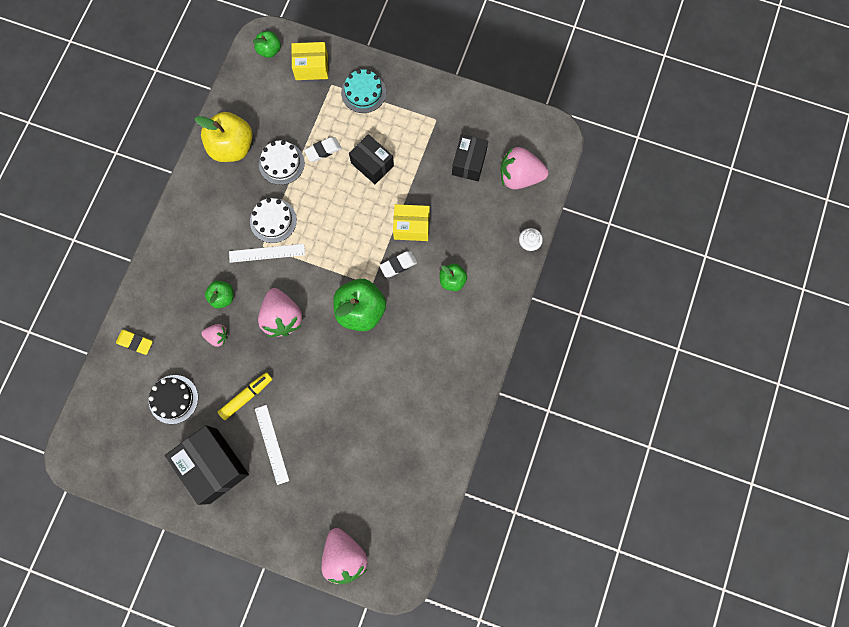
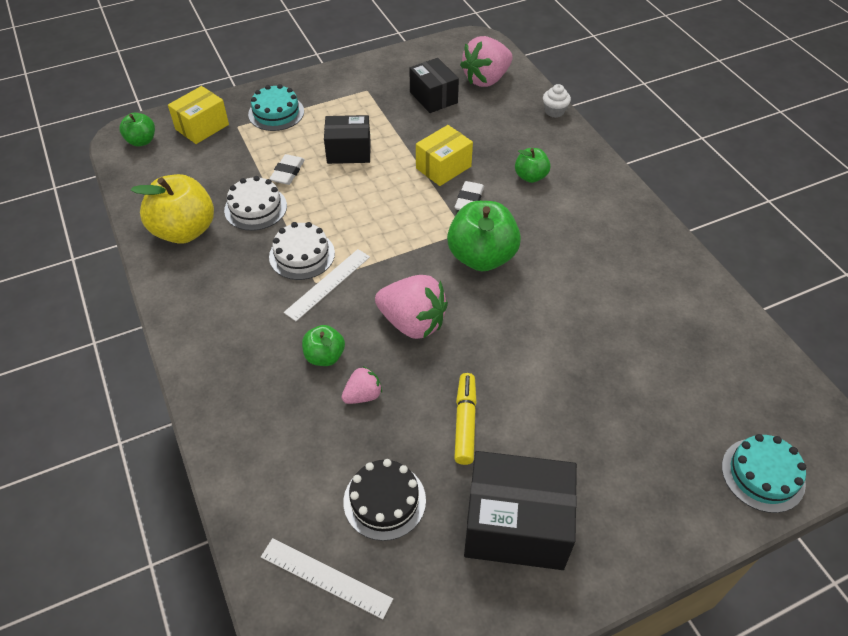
camera: 45 degrees left, 25 degrees down
yellow eraser [116,330,153,355] -> none
white ruler [255,405,289,485] -> white ruler moved to [261,538,393,619]
pink strawberry [321,528,368,584] -> turquoise cake [722,434,806,513]

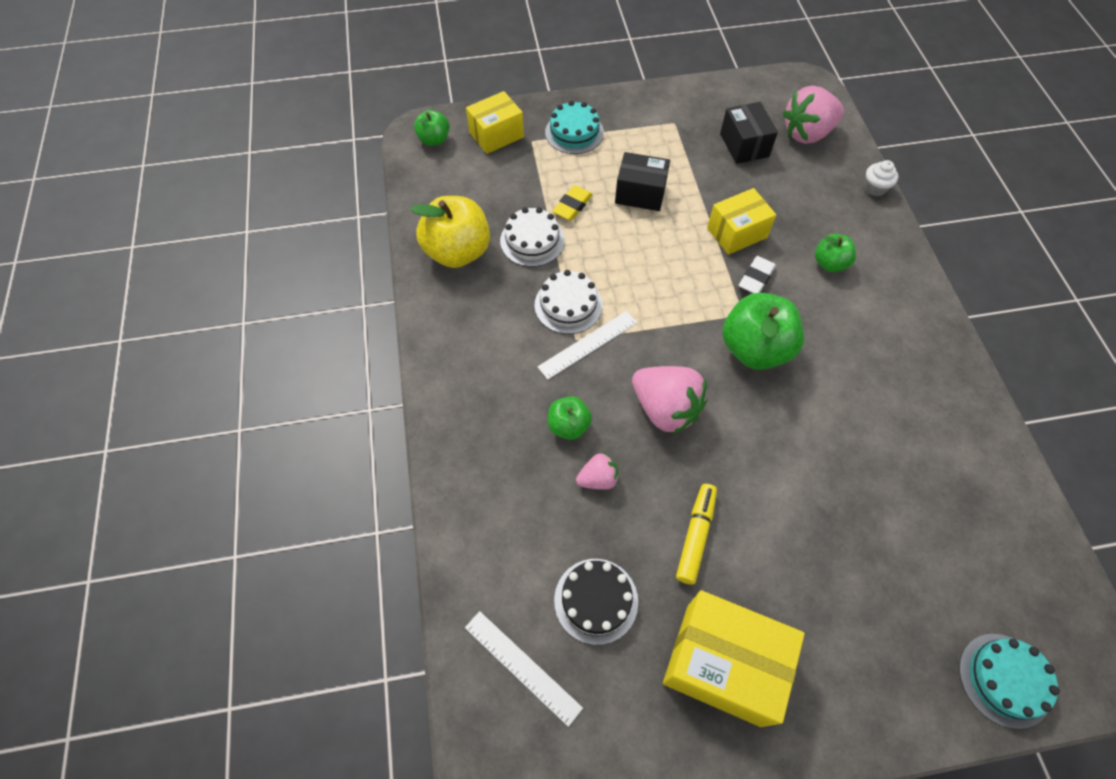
camera: 15 degrees right, 10 degrees up
white eraser [270,154,305,185] -> yellow eraser [552,185,593,221]
black box [464,451,577,570] -> yellow box [663,590,805,727]

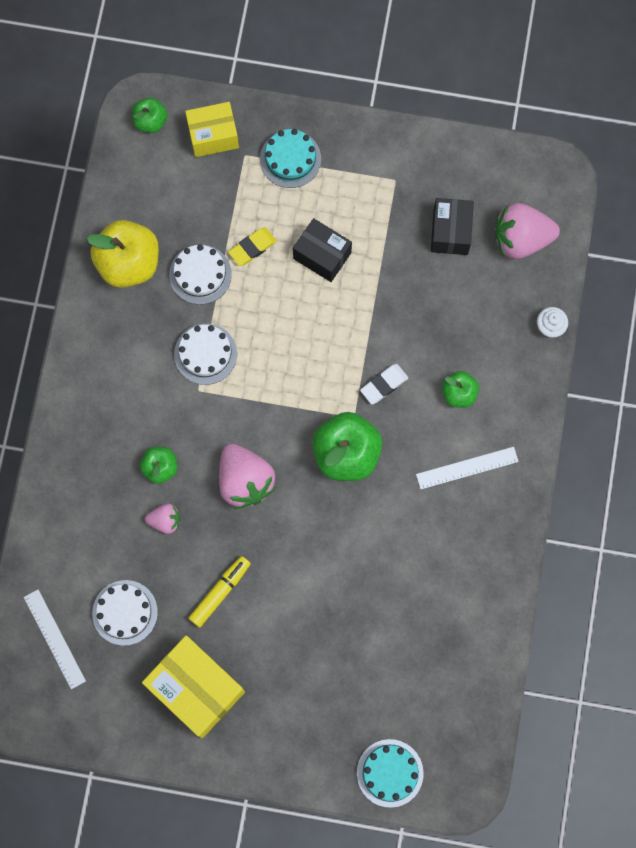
camera: 20 degrees right, 15 degrees up
white ruler [537,311,637,380] -> white ruler moved to [416,447,519,489]
black cake [554,559,638,645] -> white cake [92,580,158,646]
yellow box [707,188,776,255] -> none

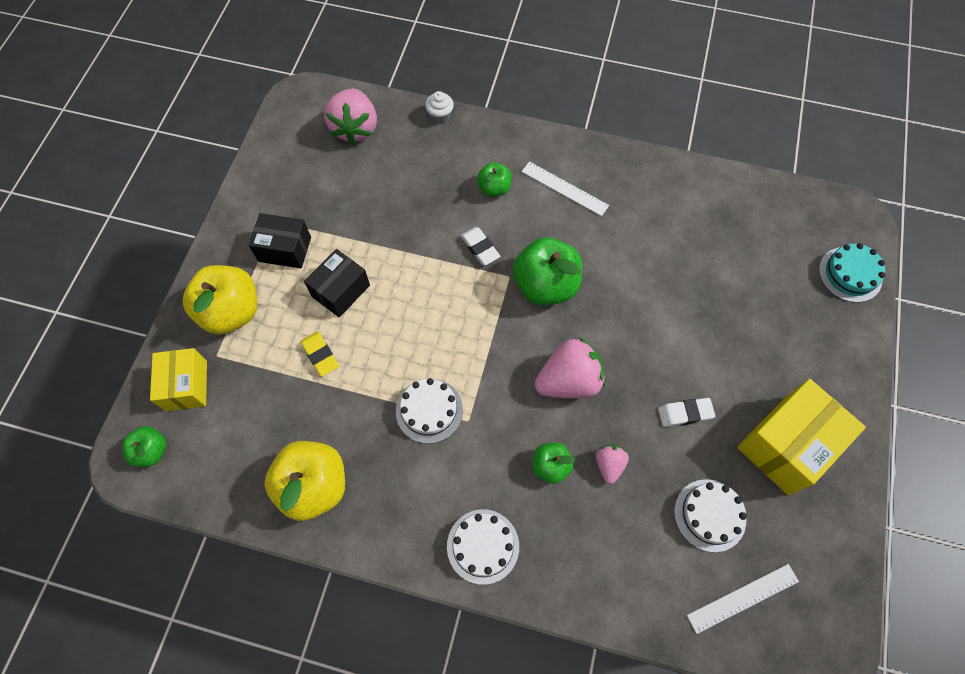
camera: 85 degrees left, 10 degrees down
white cake [169,244,232,305] -> white cake moved to [447,509,519,585]
yellow marker [188,556,251,628] -> white eraser [658,398,715,427]
turquoise cake [260,129,321,188] -> yellow apple [183,265,257,335]
white ruler [416,447,519,489] -> white ruler turned 45 degrees counterclockwise [521,162,609,216]
black box [431,198,474,255] -> black box moved to [248,213,311,268]

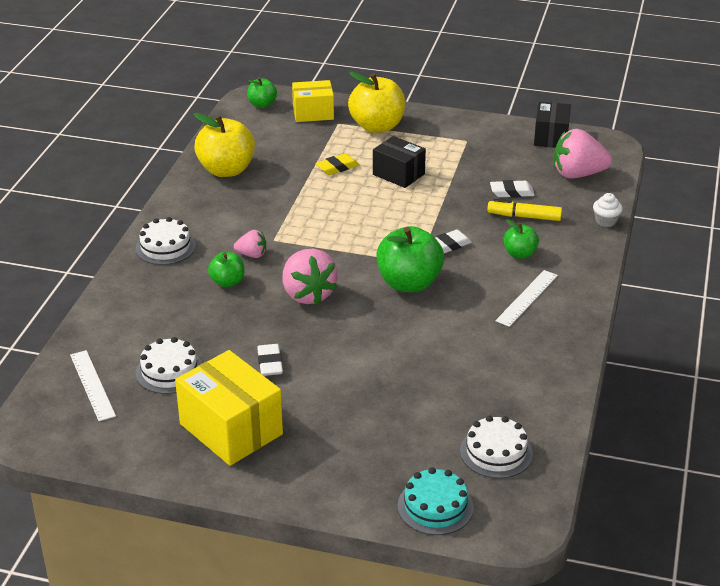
camera: 90 degrees right, 30 degrees down
black box [248,213,311,268] -> black box moved to [534,102,571,148]
white cake [396,378,463,444] -> white cake moved to [460,416,533,479]
pink strawberry [596,445,629,484] -> pink strawberry moved to [234,230,266,258]
none -> yellow marker [487,199,562,221]
none -> white eraser [490,180,535,198]

